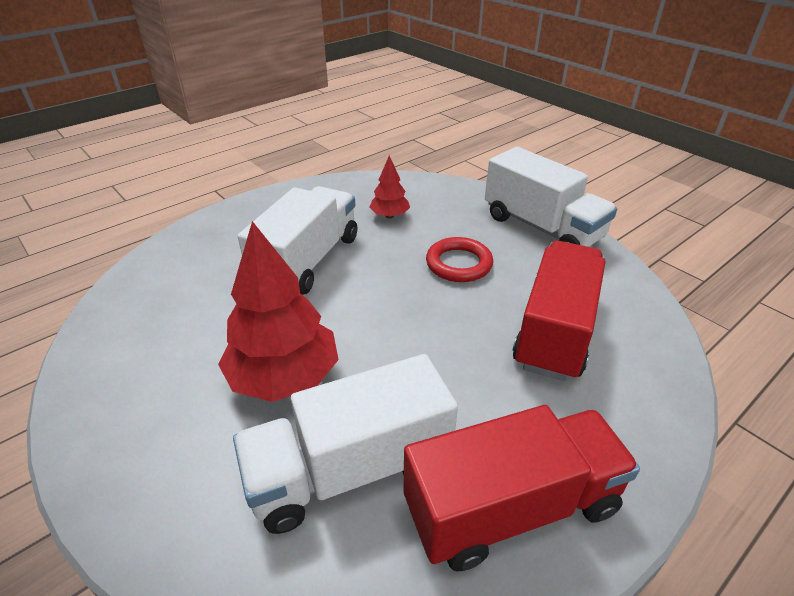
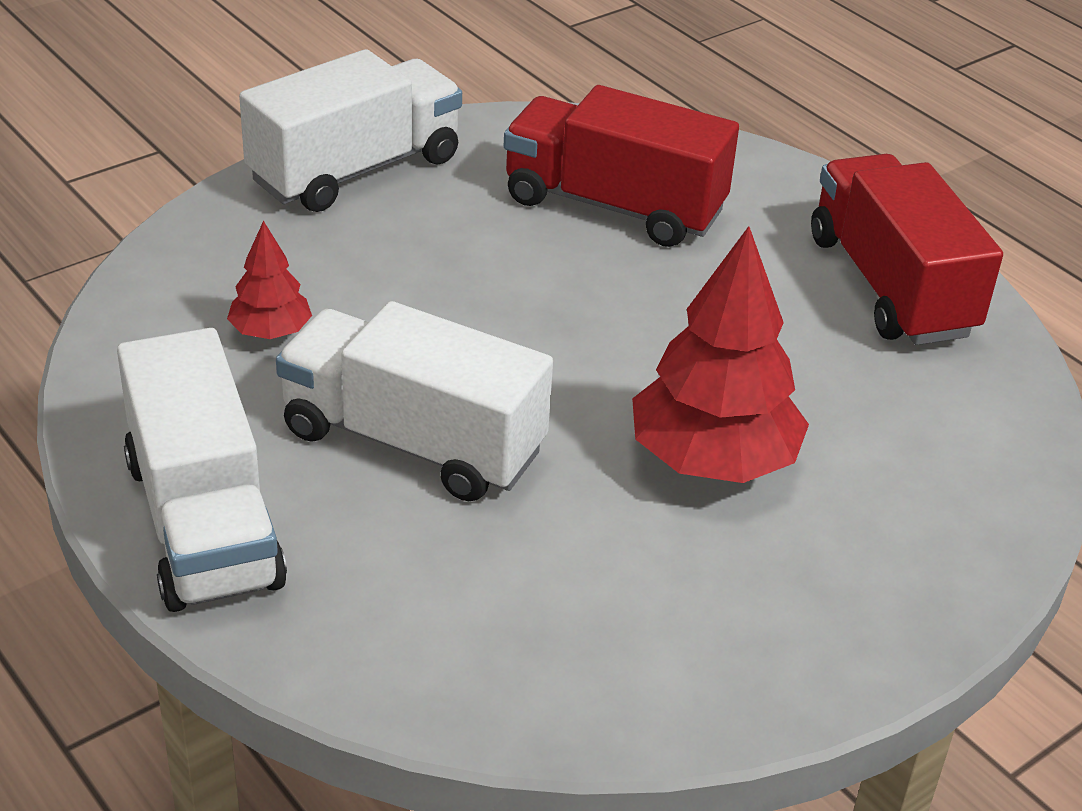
camera: 90 degrees left, 0 degrees up
white truck [233,354,458,534] -> white truck moved to [117,328,287,612]
red ring [426,237,493,282] -> none

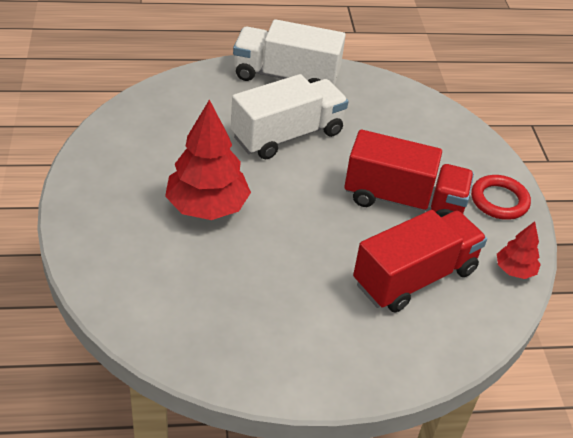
camera: 120 degrees right, 5 degrees up
red tree [227,221,312,339] -> red tree moved to [497,221,541,279]
white truck [239,49,462,212] -> red ring [471,175,531,220]
red truck [811,154,1003,345] -> red truck moved to [344,129,474,217]

